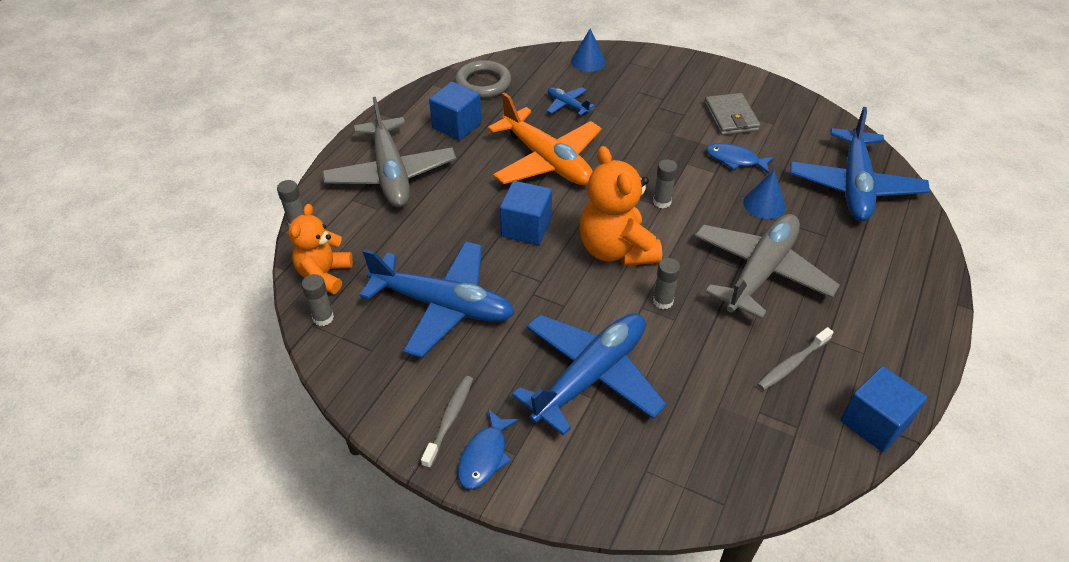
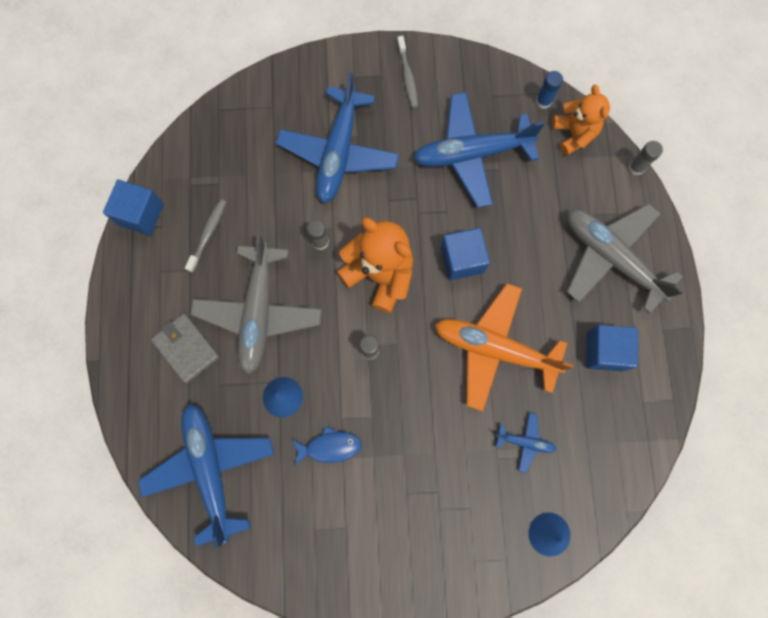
camera: 150 degrees right, 30 degrees up
grey glue stick [301,274,334,326] -> blue glue stick [536,71,563,109]
grey ring [455,60,512,98] -> none
blue fish [458,409,519,489] -> none
grey wallet [705,93,760,135] -> grey wallet moved to [151,313,220,383]

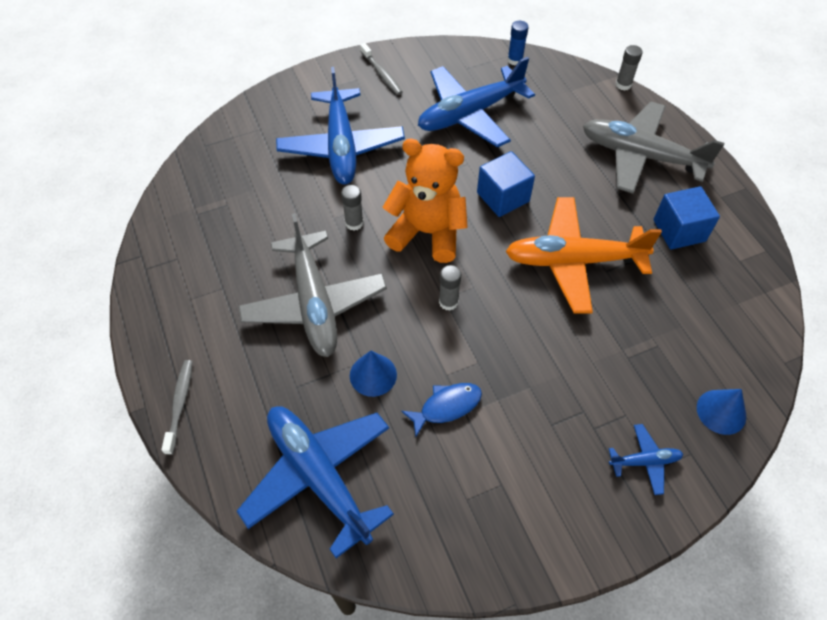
camera: 20 degrees left, 20 degrees down
blue cube [103,180,164,235] -> none
grey wallet [151,313,220,383] -> none
grey toothbrush [185,199,226,272] -> grey toothbrush moved to [161,360,193,455]
blue plane [495,412,556,473] -> blue plane moved to [609,424,683,495]
orange teddy bear [552,85,610,155] -> none

